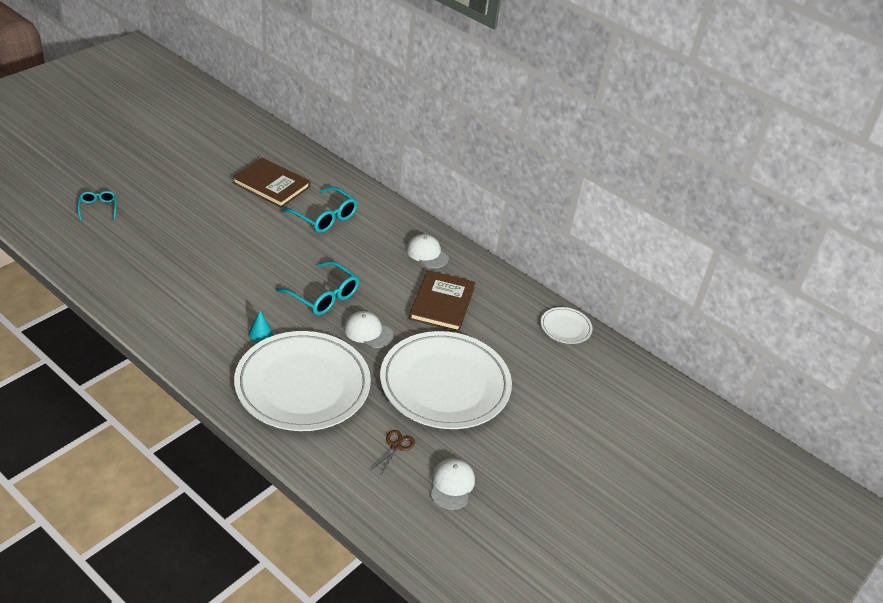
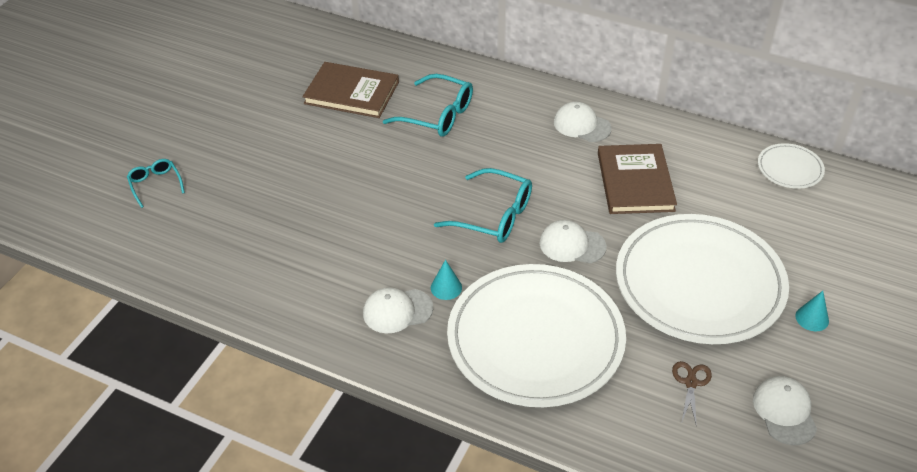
camera: 10 degrees left, 5 degrees up
none -> white cap [363,287,433,333]
none -> turquoise cone [795,291,829,331]

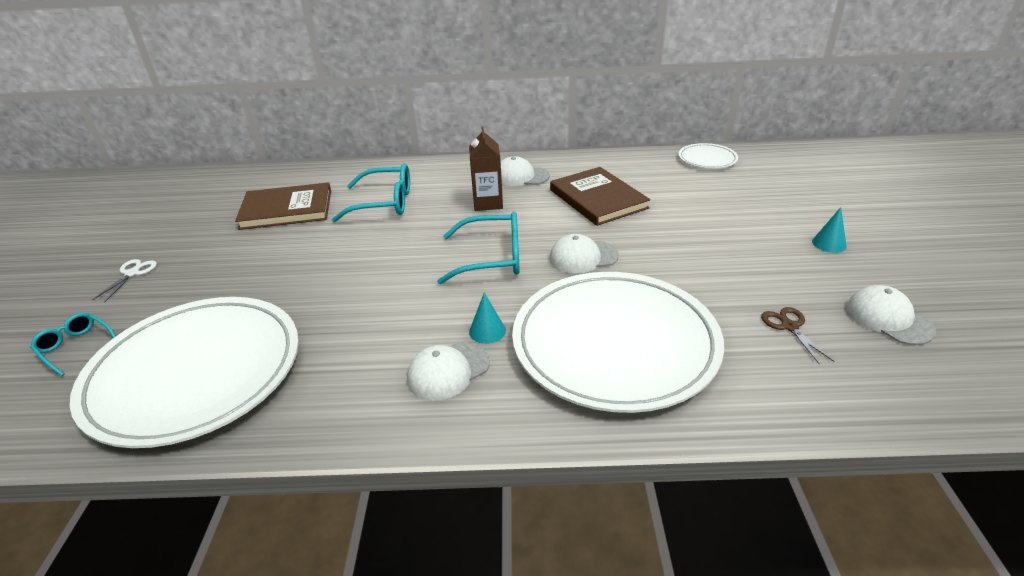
camera: 25 degrees left, 10 degrees down
white plate [616,214,789,344] -> white plate moved to [70,297,299,448]
none -> white scissors [92,259,157,302]
none -> brown carton [469,126,503,211]

